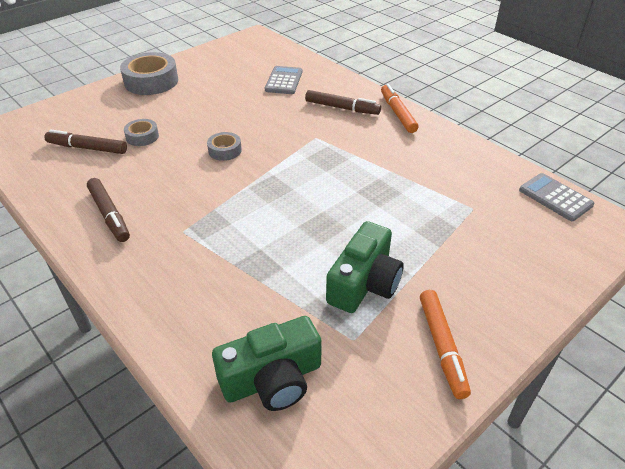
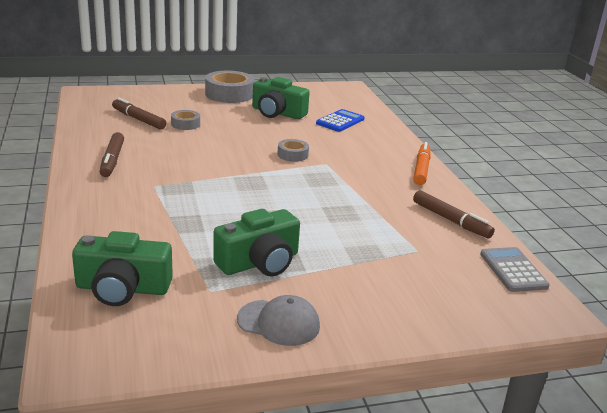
camera: 25 degrees right, 15 degrees down
grey tape [207,132,242,161] -> grey tape moved to [277,139,309,162]
grey calculator [265,66,302,94] -> blue calculator [316,109,364,132]
brown marker [305,90,381,115] -> brown marker moved to [413,190,495,238]
orange marker [420,290,471,399] -> grey cap [237,295,320,346]
none -> green camera [252,77,310,119]

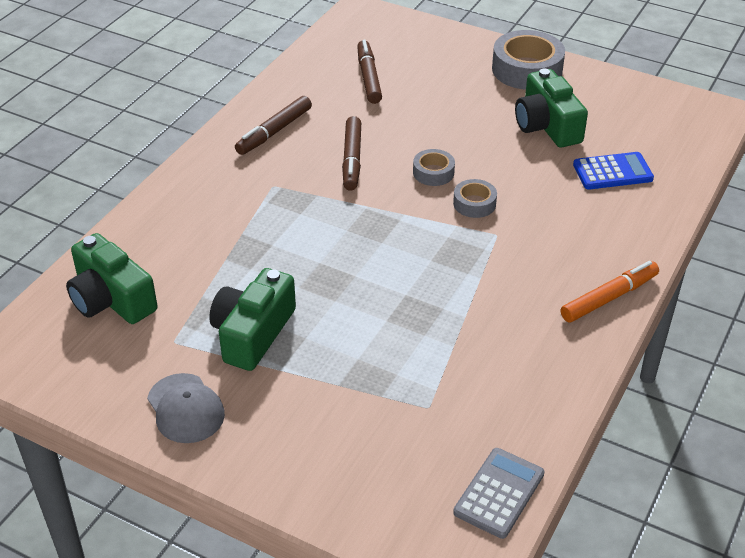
camera: 45 degrees right, 15 degrees up
grey tape [171,110,200,130] -> grey tape moved to [413,149,455,186]
green camera [213,209,300,276] -> green camera turned 105 degrees clockwise [209,268,296,371]
brown marker [413,190,495,238] -> brown marker moved to [342,116,361,191]

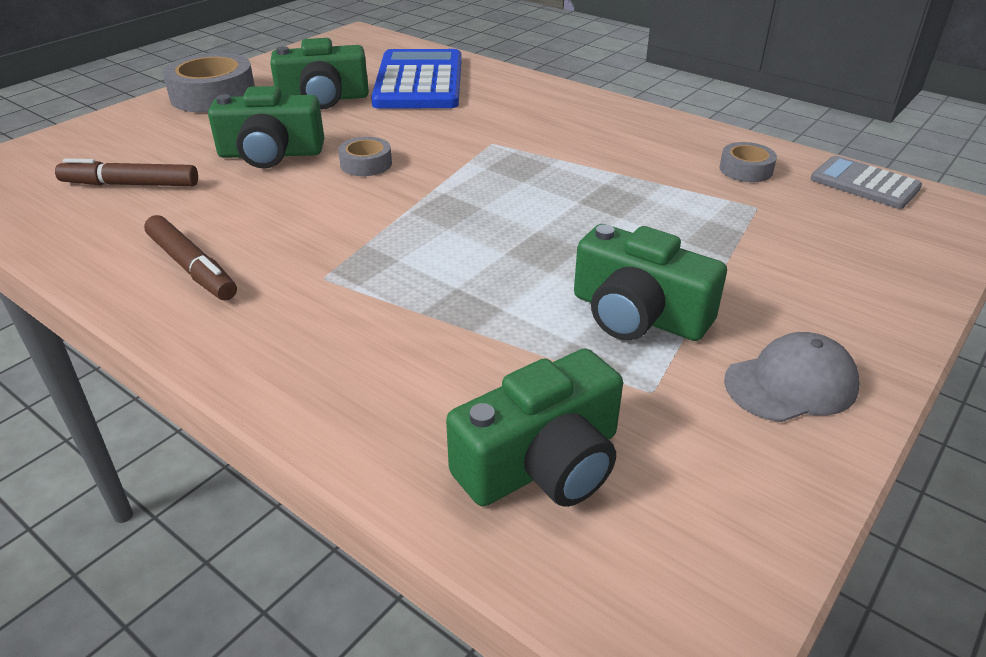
camera: 80 degrees left, 5 degrees down
brown marker [342,116,361,191] -> none
grey tape [453,179,497,218] -> grey tape moved to [720,142,777,182]
orange marker [561,261,659,322] -> none
blue calculator [573,152,654,190] -> blue calculator [371,49,462,109], size x1.82
none -> green camera [208,86,324,168]

